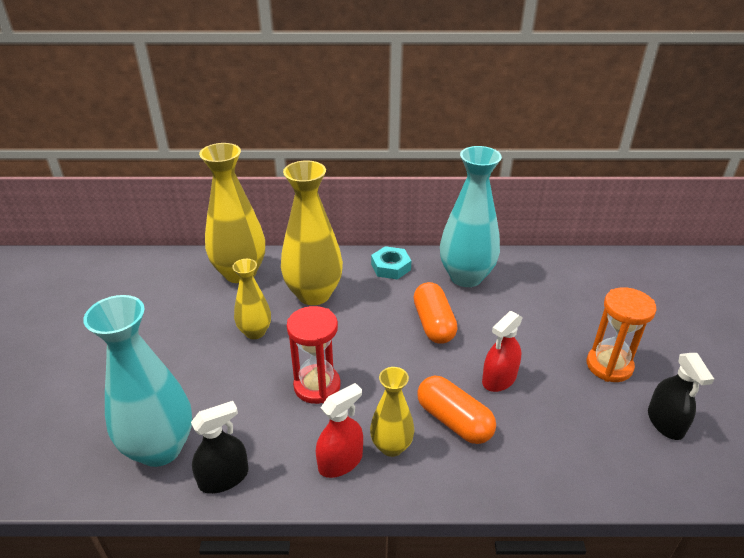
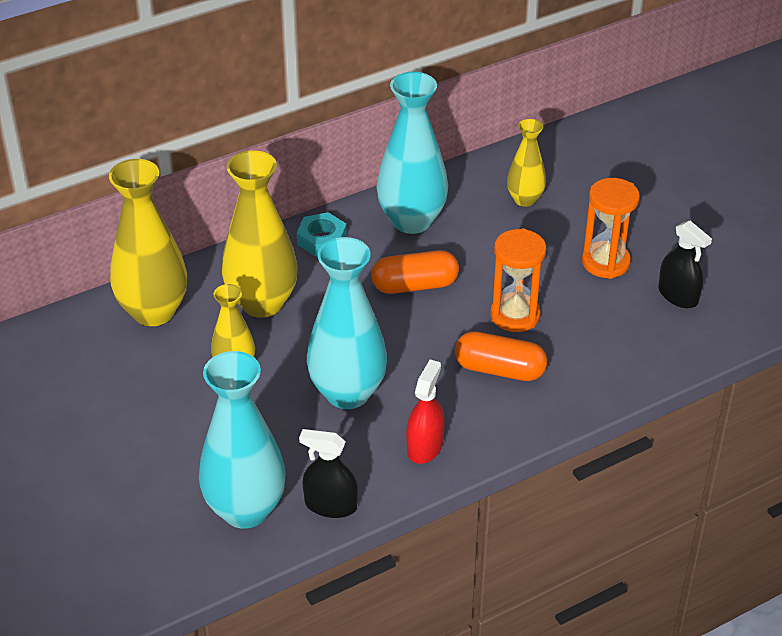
camera: 30 degrees left, 5 degrees up
black spray bottle [191,401,249,494] -> black spray bottle turned 105 degrees counterclockwise [299,429,358,518]
red hourglass [287,306,341,404] -> turquoise vase [307,237,387,409]
yellow vase [370,367,414,457] -> yellow vase moved to [507,119,546,207]
orange capsule [413,282,458,344] -> orange capsule turned 60 degrees counterclockwise [371,250,459,294]
red spray bottle [482,311,523,392] -> orange hourglass [490,228,546,332]

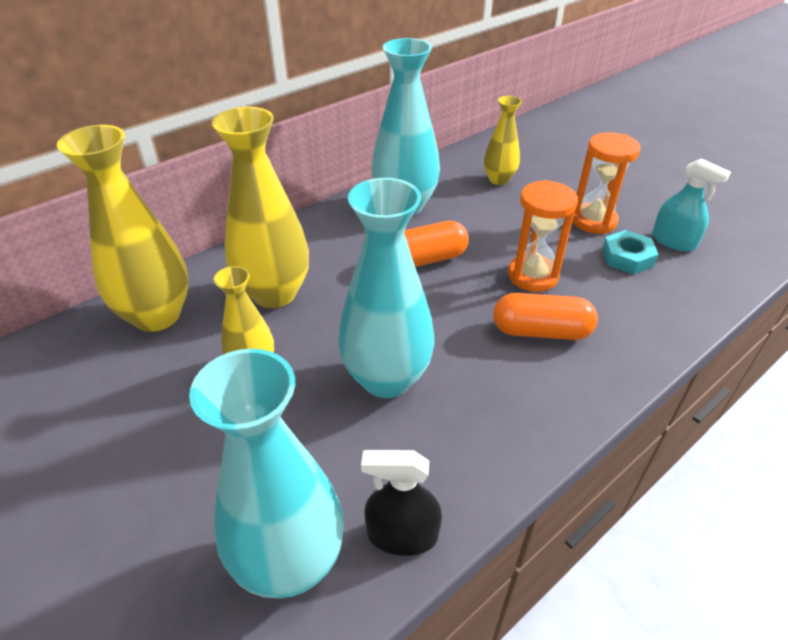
camera: 10 degrees left, 0 degrees up
turquoise nut [297,212,347,256] -> turquoise nut moved to [602,230,659,275]
red spray bottle [406,360,445,464] -> none
black spray bottle [658,221,712,308] -> turquoise spray bottle [652,158,731,251]

